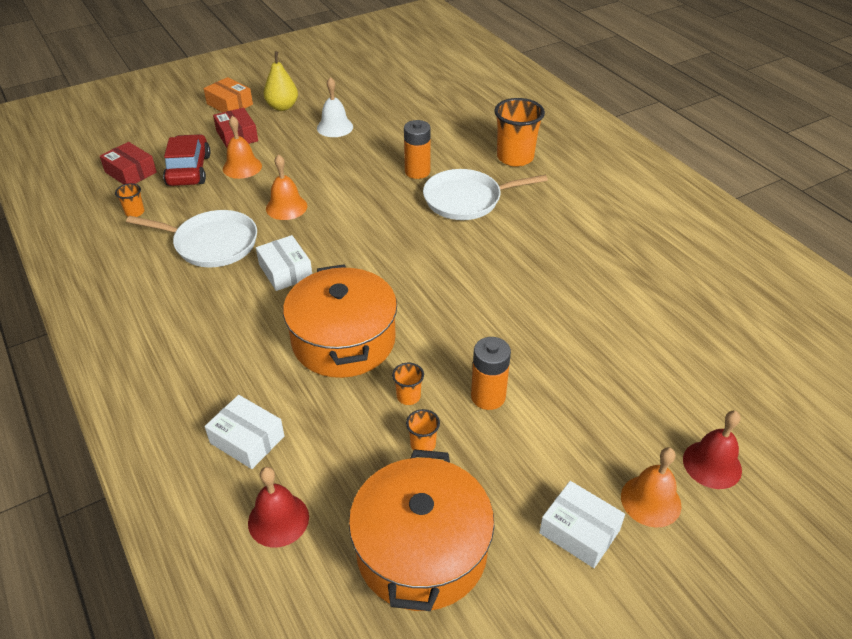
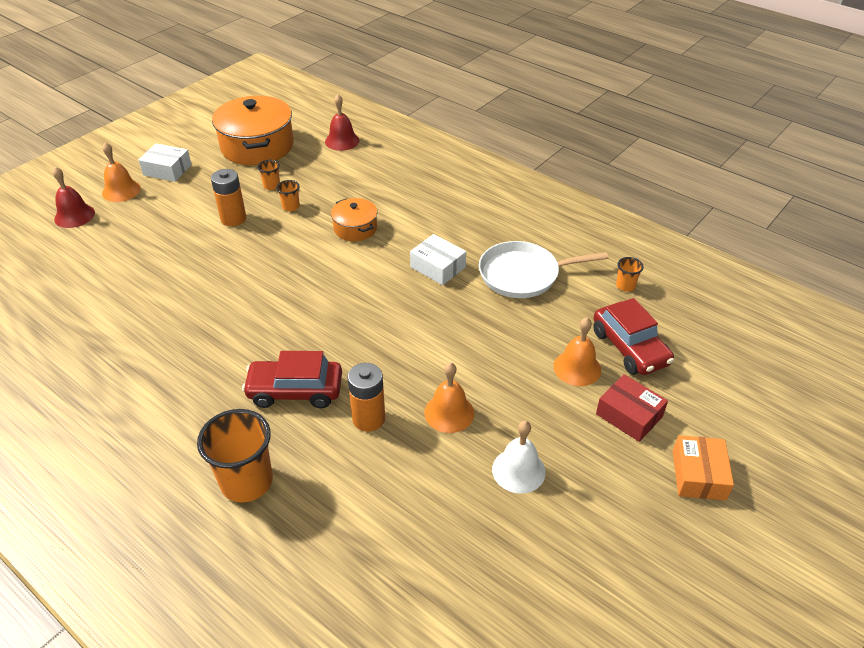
camera: 160 degrees right, 0 degrees up
red box [100,142,157,185] -> none
orange box [204,77,253,113] -> orange box turned 75 degrees clockwise [672,435,734,501]
white box [205,395,285,469] -> none
yellow pear [263,52,298,111] -> none
orange bell [266,154,307,220] -> orange bell moved to [424,362,474,433]
orange pot [283,264,397,378] -> orange pot [331,198,377,241], size x0.53
white pan [423,169,548,220] -> red car [242,351,342,408]

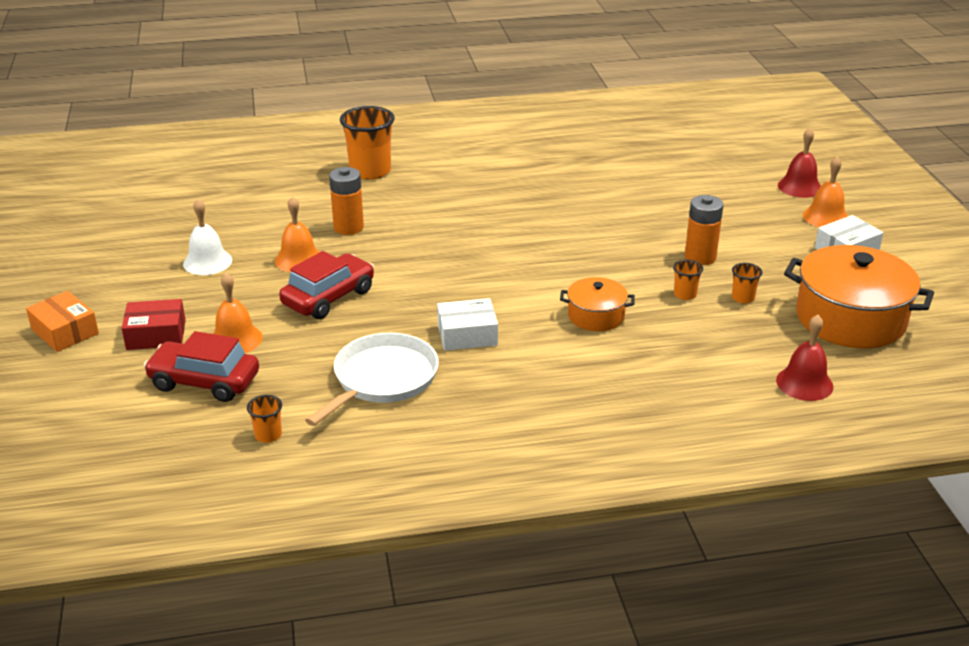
camera: 130 degrees right, 10 degrees down
red car [242,351,342,408] -> red car moved to [279,251,374,319]

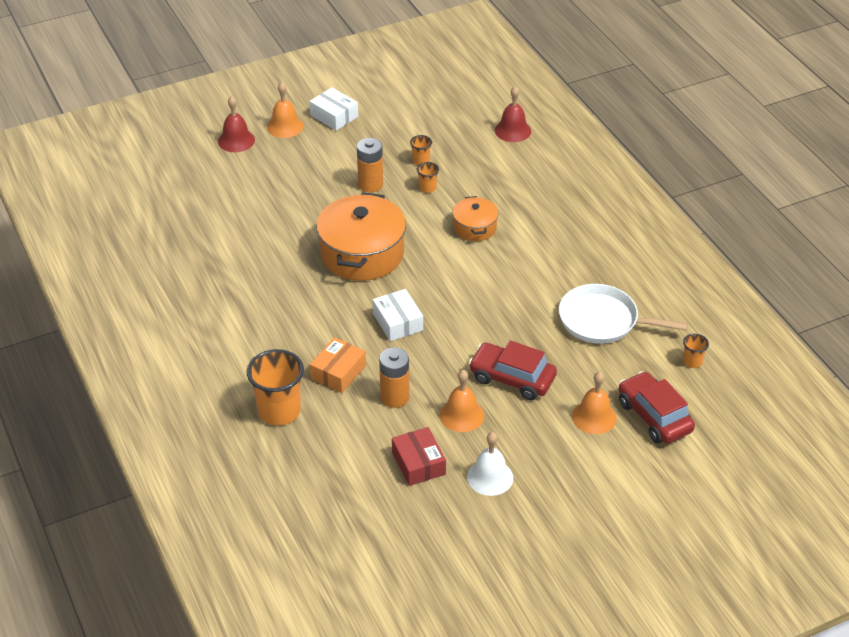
camera: 105 degrees left, 10 degrees up
orange box [26,291,99,352] -> orange box moved to [310,337,366,393]
red box [121,299,186,350] -> red box moved to [392,427,446,486]
red car [143,331,259,402] -> red car turned 150 degrees clockwise [619,371,695,444]
white box [437,298,498,351] -> white box moved to [373,289,423,341]
orange pot [784,245,934,348] -> orange pot moved to [316,192,406,281]

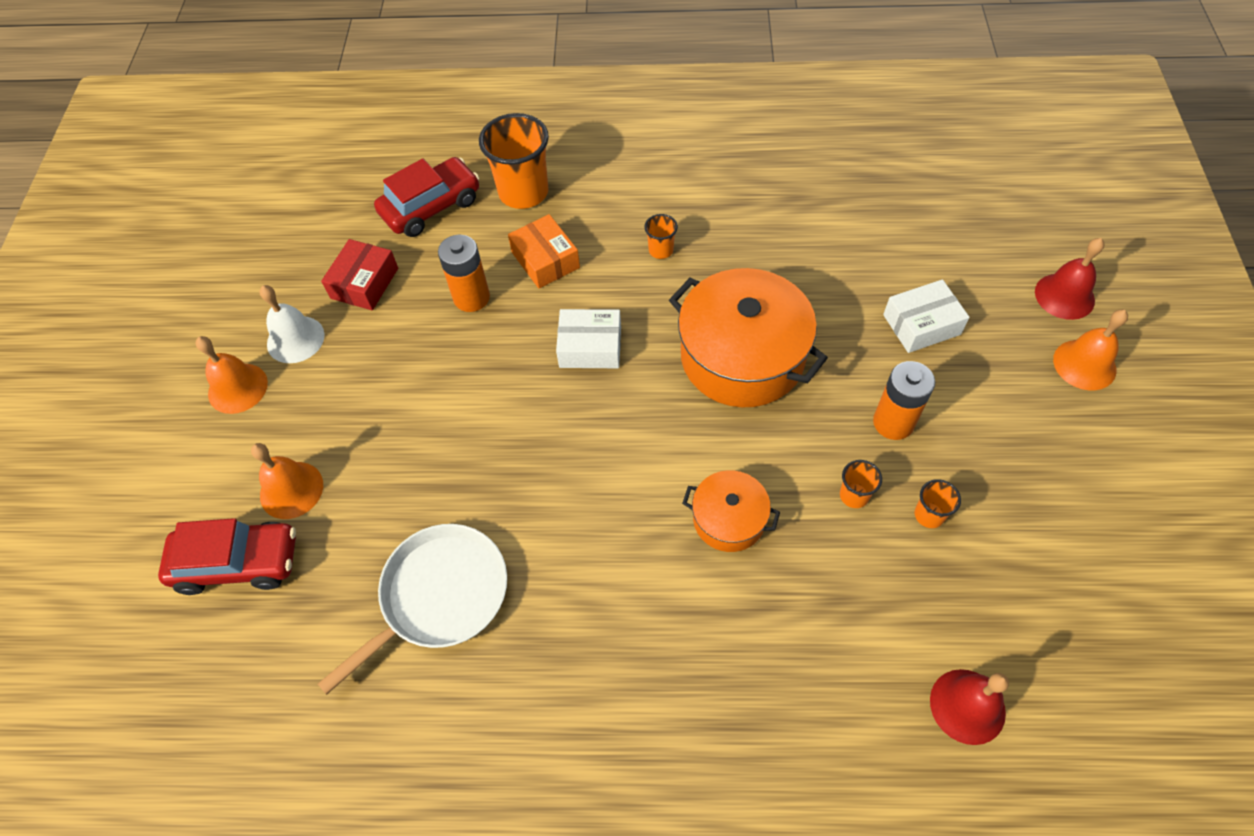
camera: 120 degrees right, 15 degrees up
white box [309,87,358,131] -> white box moved to [883,279,970,353]
red box [392,427,446,486] -> red box turned 75 degrees counterclockwise [321,239,398,310]
orange bell [440,370,484,432] -> orange bell moved to [195,336,268,414]
red car [469,341,557,400] -> red car moved to [374,157,479,237]
orange cup [683,334,709,368] -> orange cup moved to [644,214,678,259]

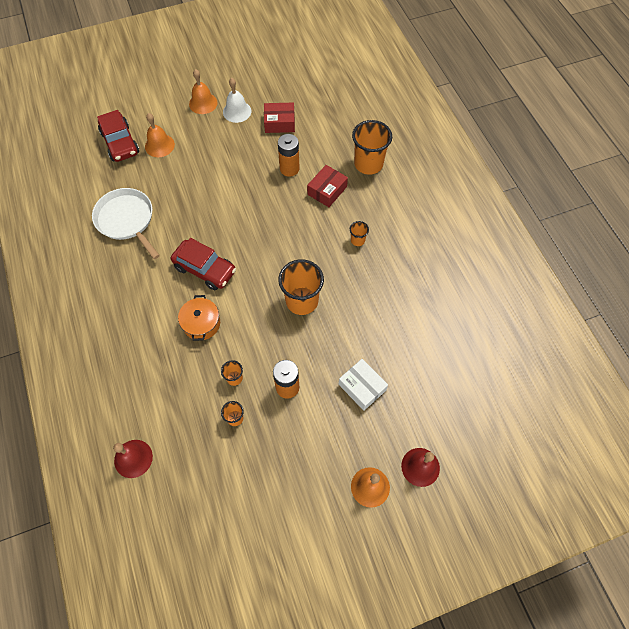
camera: 65 degrees right, 5 degrees up
white pan [318,524,507,695] -> white pan turned 150 degrees counterclockwise [92,188,160,259]
red car [374,157,479,237] -> red car moved to [171,238,236,290]
orange box [508,214,580,289] -> red box [307,165,348,207]
white box [556,309,621,368] -> none
orange pot [669,268,828,407] -> orange cup [278,259,324,315]

